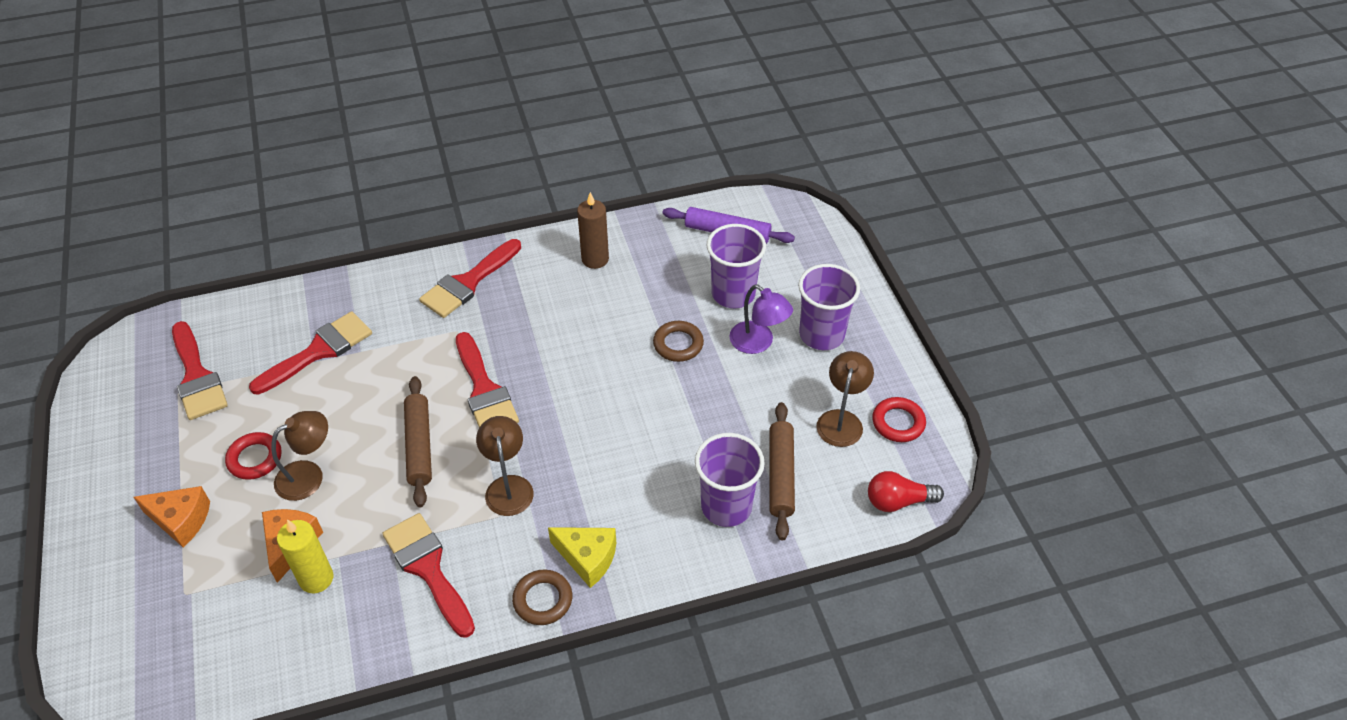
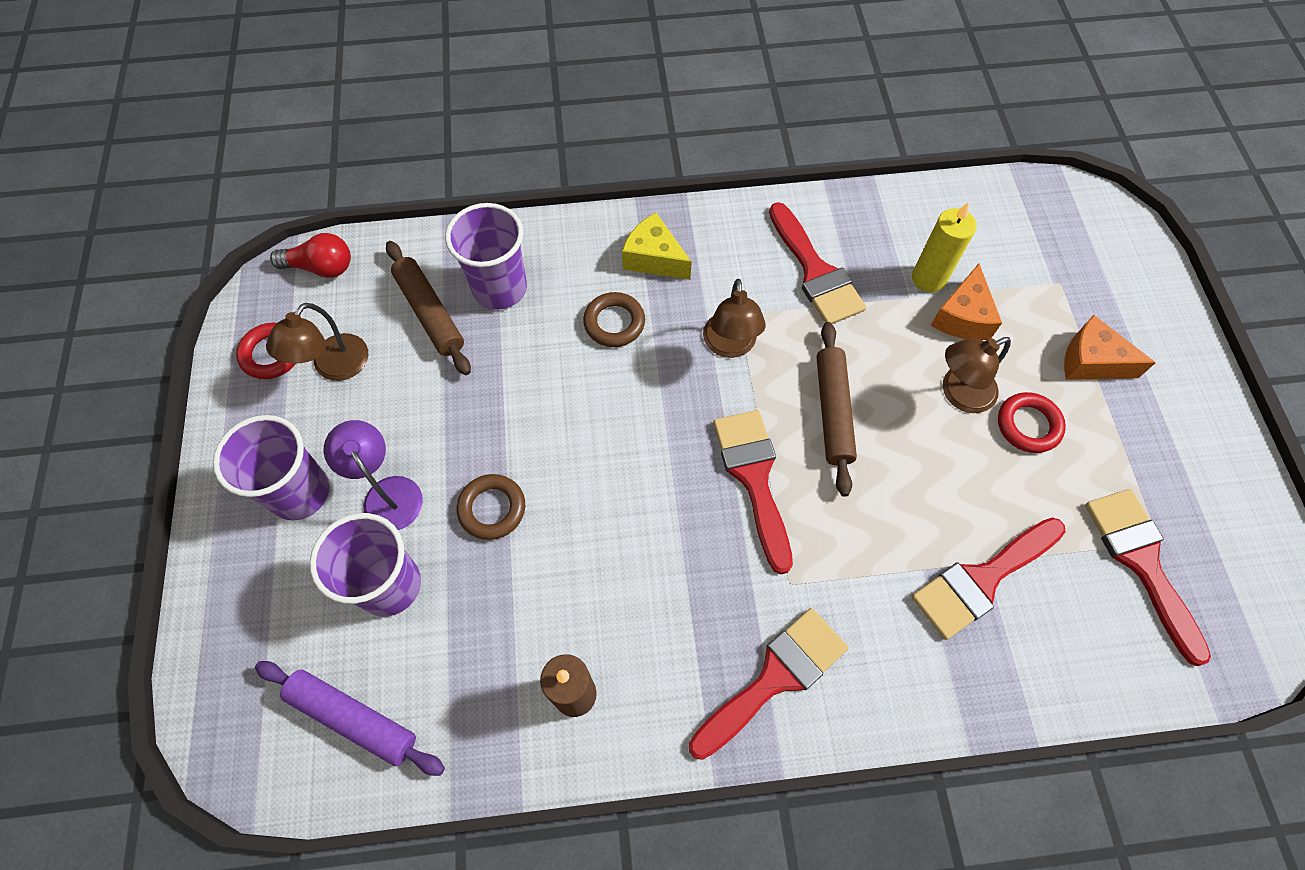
camera: 170 degrees left, 15 degrees up
brown ring [512,570,572,625] -> brown ring moved to [583,292,645,347]
brown rolling pin [769,402,795,540] -> brown rolling pin turned 45 degrees counterclockwise [386,241,471,375]

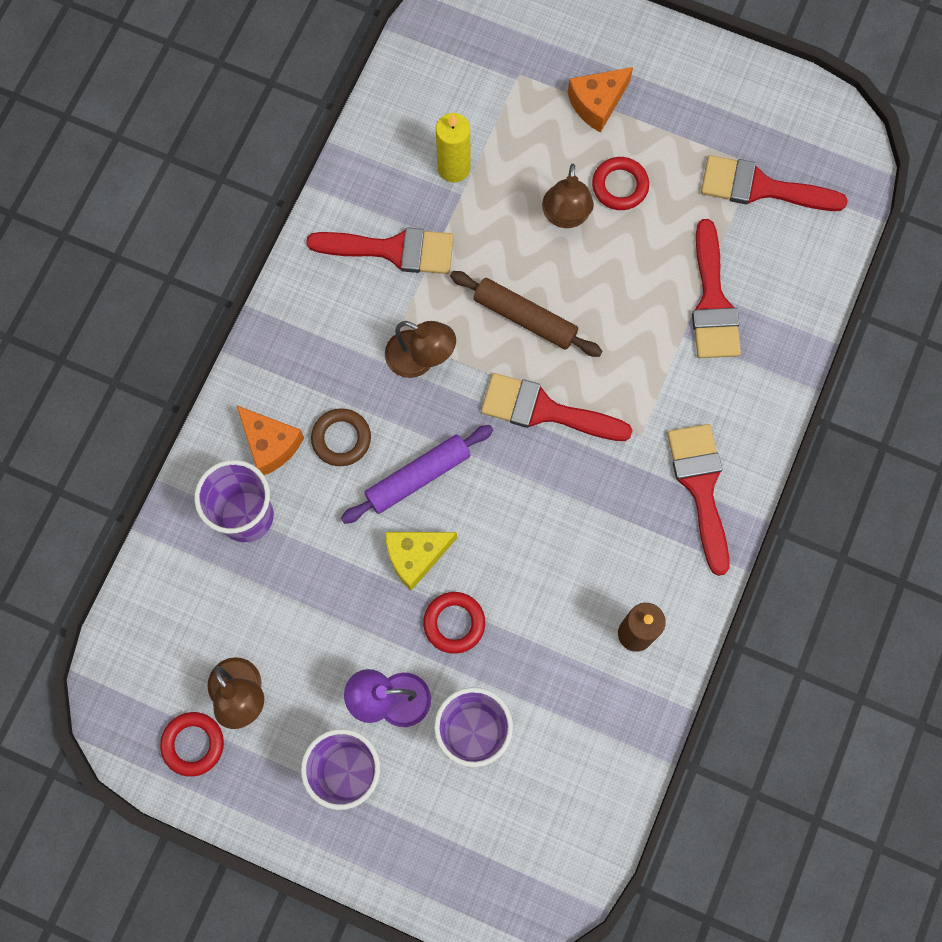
camera: 60 degrees left, 10 degrees up
purple rolling pin [255,661,445,776] -> purple rolling pin moved to [341,425,493,524]
red light bulb [270,233,351,278] -> none
brown rolling pin [386,241,471,375] -> none
brown ring [457,474,525,540] -> red ring [423,592,485,654]
yellow cheese [622,213,692,280] -> yellow cheese moved to [385,532,457,591]
orange cheese [931,264,1002,340] -> orange cheese moved to [236,405,304,475]

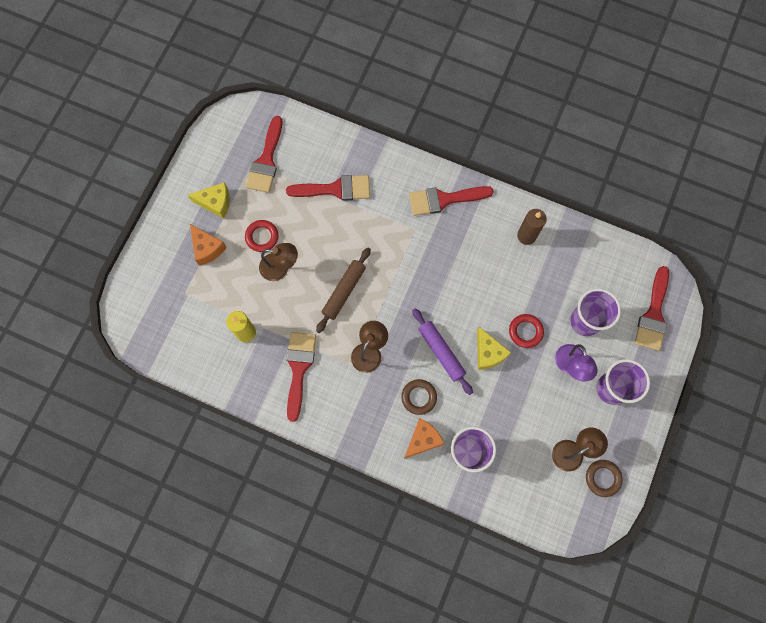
camera: 90 degrees left, 0 degrees up
red ring [160,712,224,777] -> brown ring [586,460,623,497]
red brush [481,373,633,441] -> red brush moved to [635,266,669,351]
none -> yellow cheese [188,182,230,219]

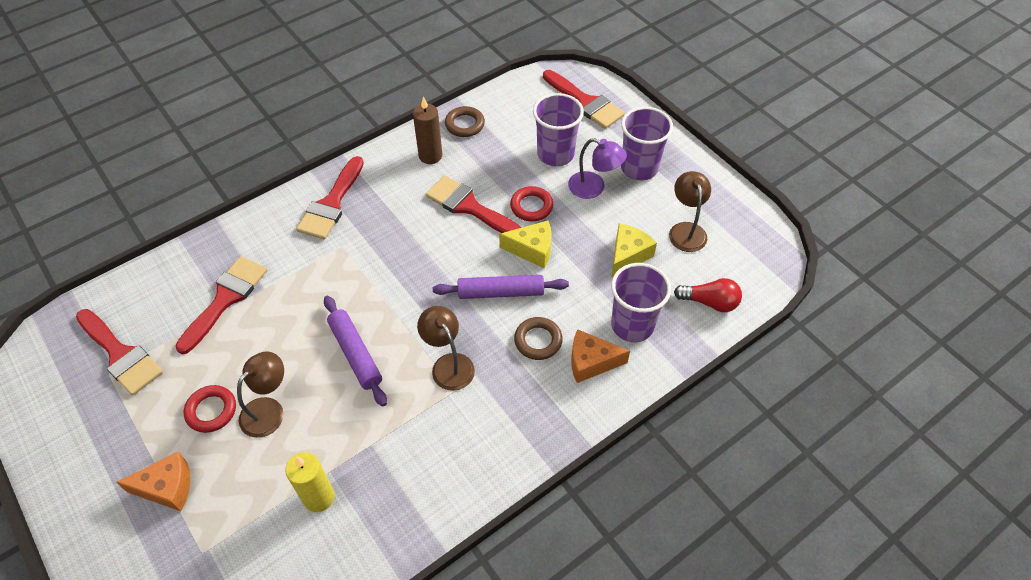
camera: 60 degrees left, 20 degrees down
yellow cheese [188,182,230,219] -> yellow cheese moved to [611,223,657,278]
red brush [286,332,316,422] -> red brush moved to [426,175,522,233]
brown rolling pin [316,248,371,333] -> purple rolling pin [324,296,387,406]
orange cheese [404,418,444,459] -> orange cheese turned 75 degrees counterclockwise [571,329,630,383]
brown ring [586,460,623,497] -> brown ring moved to [445,106,485,137]
none -> red light bulb [674,278,742,312]

